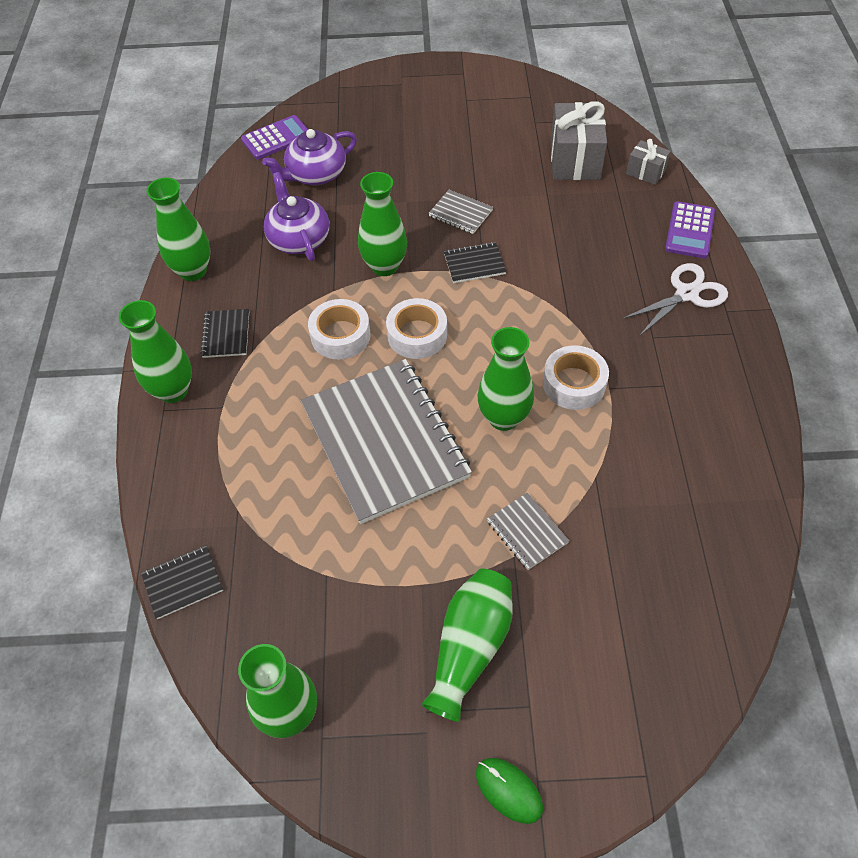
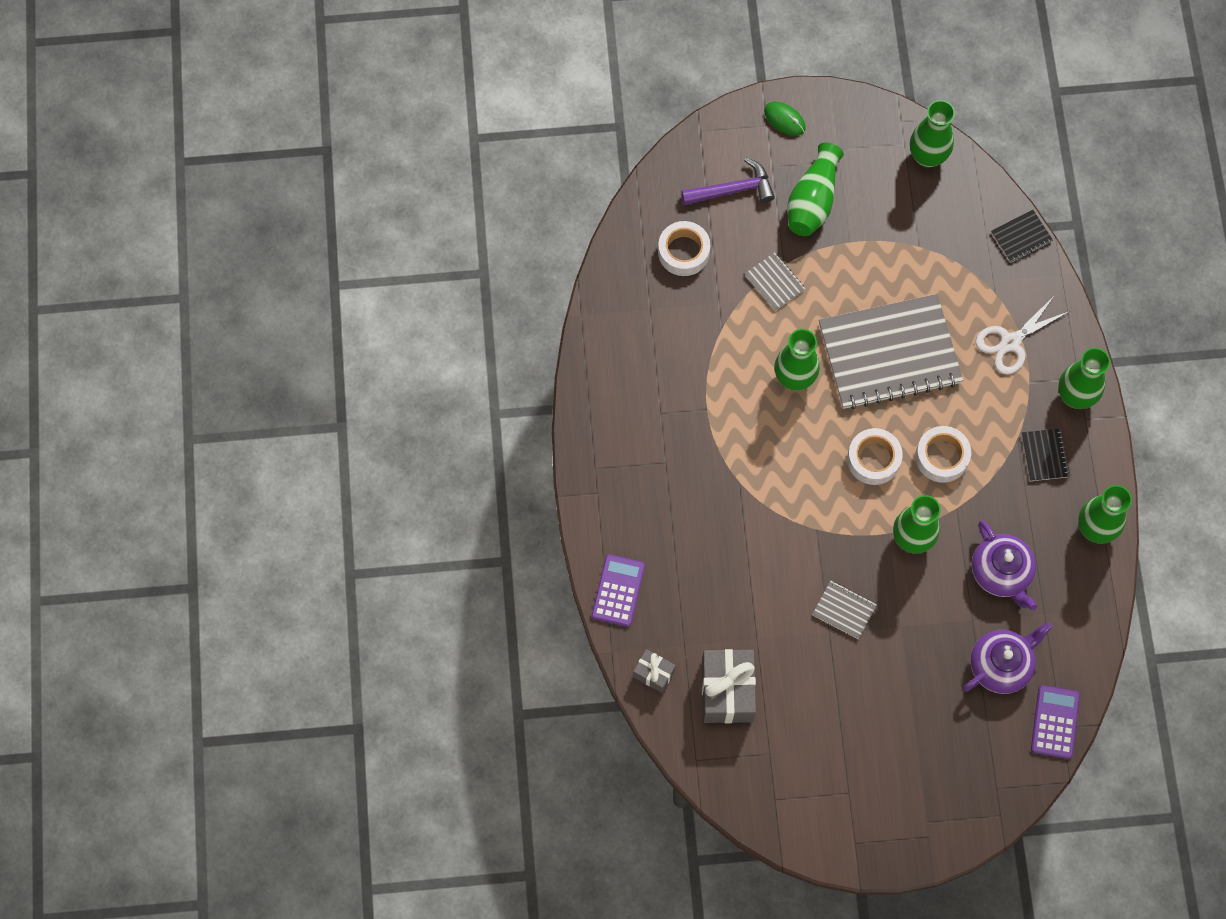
camera: 175 degrees right, 15 degrees up
purple calculator [241,115,308,159] -> purple calculator turned 135 degrees clockwise [1031,685,1080,759]
grey notebook [301,359,472,524] -> grey notebook turned 75 degrees counterclockwise [819,294,963,409]
black notebook [444,242,506,283] -> none
white tape [543,345,609,410] -> white tape moved to [658,221,710,276]
white scissors [621,263,728,336] -> white scissors moved to [975,295,1070,374]
none -> purple hammer [681,158,775,205]

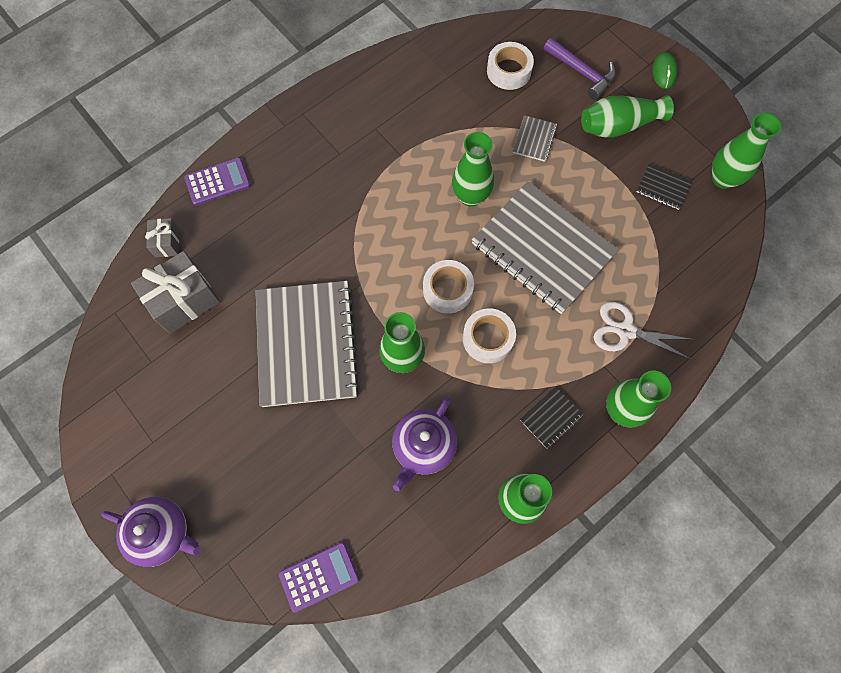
camera: 55 degrees right, 0 degrees up
grey notebook [812,580,877,639] -> grey notebook [256,281,360,407], size x2.46
purple teapot [963,622,1052,694] -> purple teapot moved to [101,497,200,567]
black notebook [991,210,1053,263] -> black notebook moved to [636,163,692,210]

